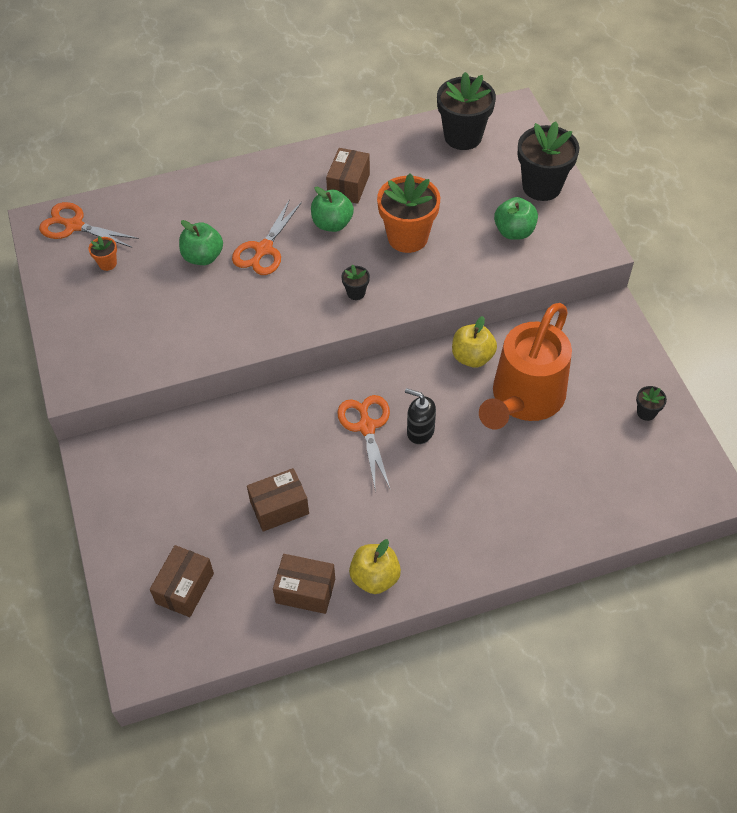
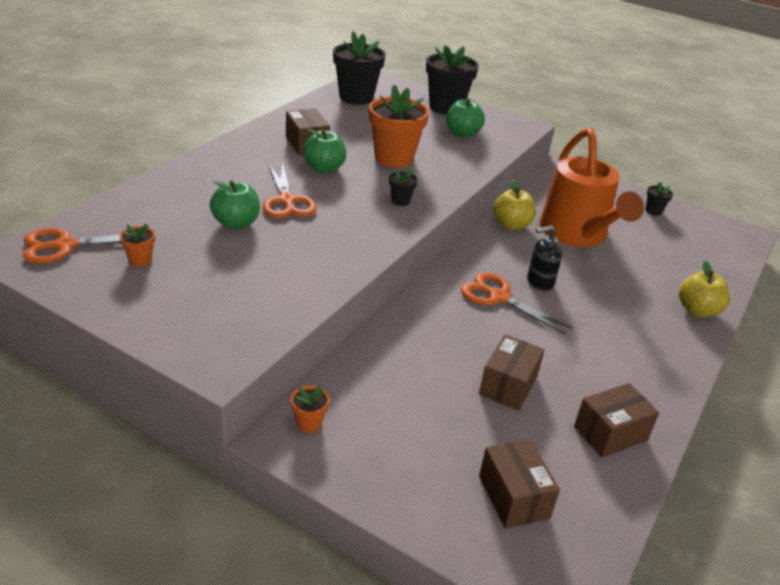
camera: 45 degrees left, 20 degrees down
yellow apple [349,539,401,594] -> yellow apple moved to [679,260,730,317]
none -> orange flower pot [291,385,329,433]

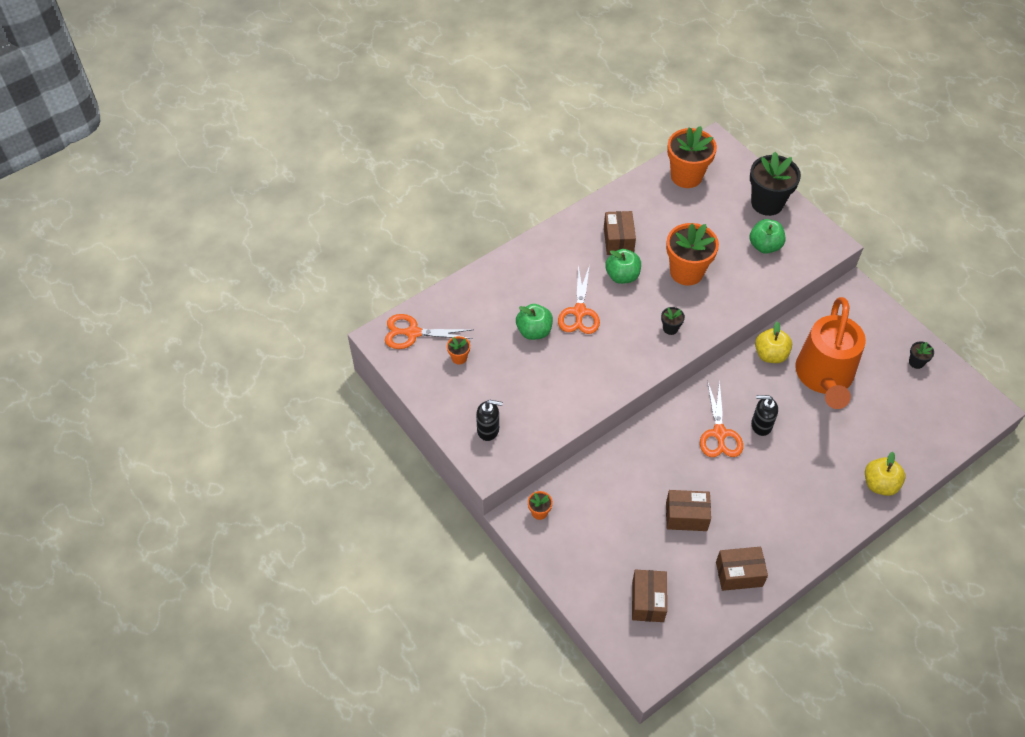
camera: 25 degrees right, 20 degrees up
black flower pot [333,31,386,105] -> orange flower pot [667,126,717,188]
orange scissors [461,272,573,334] -> orange scissors turned 150 degrees counterclockwise [700,380,743,457]
brown box [479,335,544,410] -> brown box turned 45 degrees clockwise [666,490,711,531]
none -> black soap dispenser [476,400,503,441]

